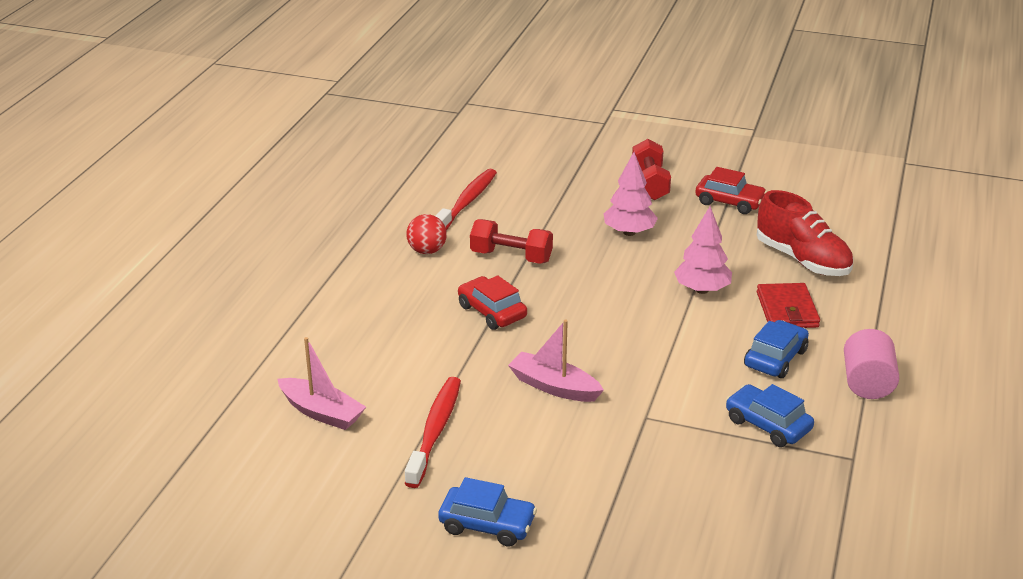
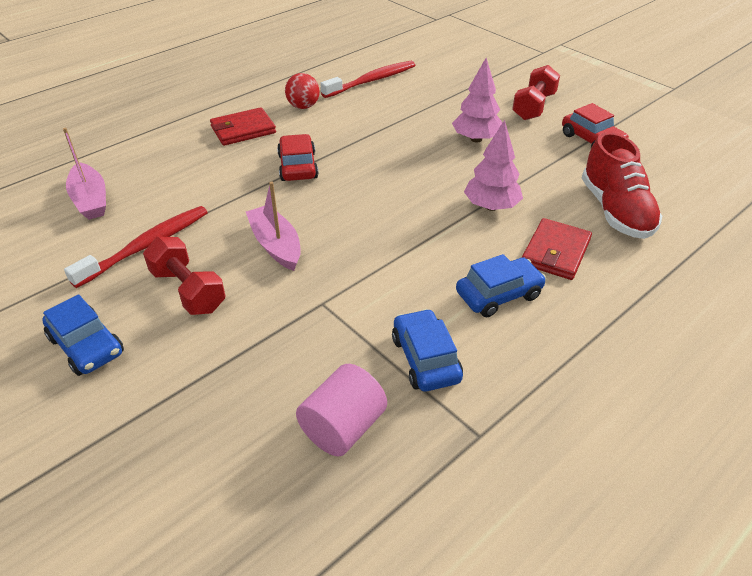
camera: 30 degrees right, 10 degrees up
red dumbbell [470,219,553,264] -> red dumbbell moved to [143,237,225,315]
pink cylinder [844,329,899,399] -> pink cylinder moved to [296,364,387,457]
none -> red wallet [210,107,276,146]

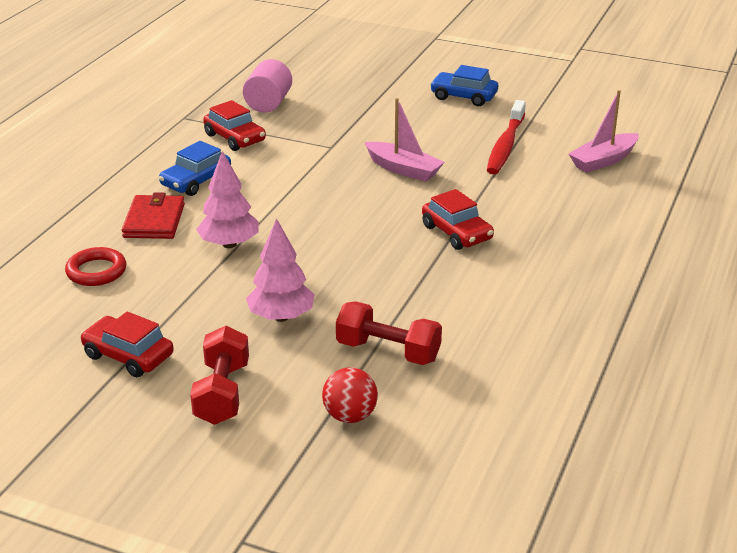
camera: 155 degrees right, 10 degrees down
pink boat [63,128,106,220] -> pink boat turned 75 degrees counterclockwise [569,90,639,173]
red dumbbell [143,237,225,315] -> red dumbbell moved to [336,301,442,365]
red wallet [210,107,276,146] -> none
red ball [285,73,320,109] -> red ball moved to [322,367,378,423]
red toothbrush [320,61,415,98] -> none
blue car [392,309,463,391] -> red car [203,100,266,151]
red shoe [582,132,663,239] -> red ring [65,247,126,286]

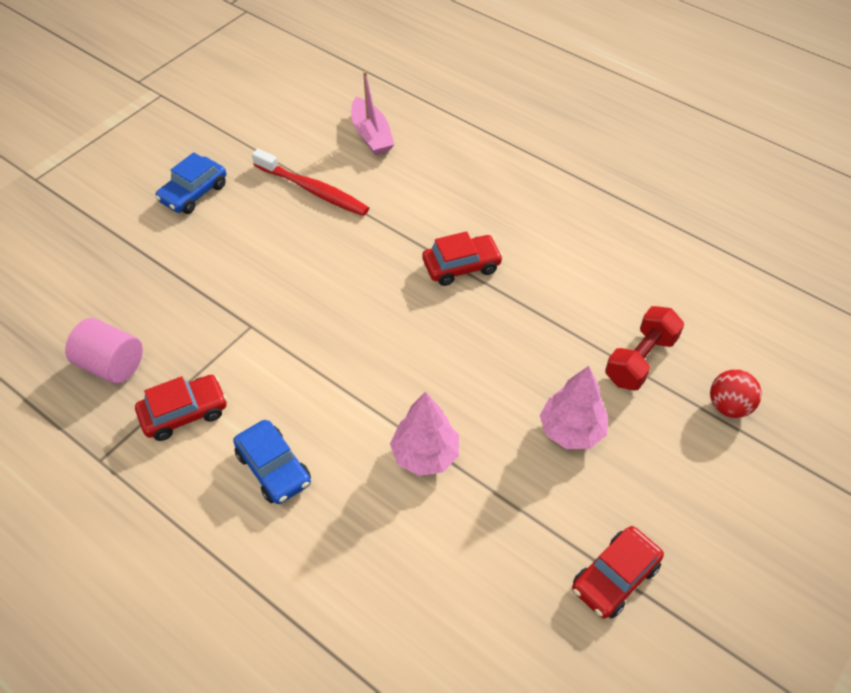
camera: 75 degrees left, 20 degrees up
red ring [65,247,126,286] -> none
red wallet [122,192,185,239] -> none
red dumbbell [190,326,249,425] -> none
pink boat [365,98,445,181] -> none

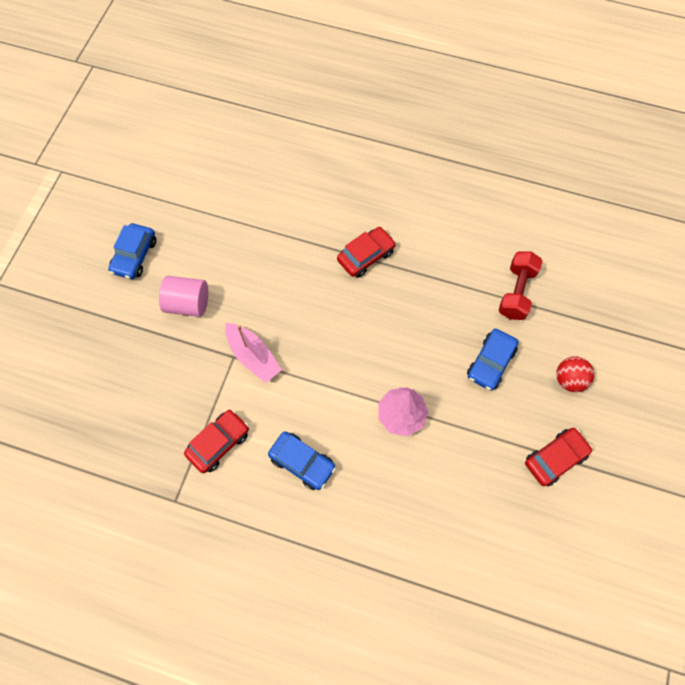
camera: 20 degrees left, 15 degrees up
pink cylinder [65,318,143,384] -> pink cylinder moved to [159,276,208,317]
red toothbrush [252,149,369,216] -> none
pink boat [351,71,395,156] -> pink boat moved to [225,323,282,383]
pink tree [540,366,608,449] -> blue car [467,329,518,391]
red car [572,526,664,619] -> red car turned 150 degrees counterclockwise [525,428,593,486]
red ball [710,369,762,418] -> red ball moved to [556,356,594,392]

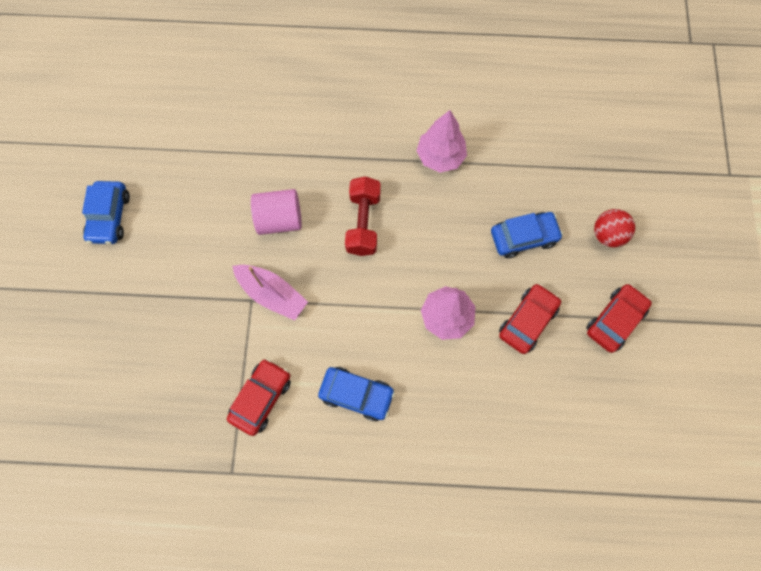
camera: 15 degrees left, 5 degrees up
pink cylinder [159,276,208,317] -> pink cylinder moved to [251,189,302,235]
red car [337,227,396,278] -> red car moved to [499,284,561,354]
blue car [467,329,518,391] -> blue car turned 120 degrees counterclockwise [491,212,563,258]
red dumbbell [498,251,543,320] -> red dumbbell moved to [345,176,381,256]
none -> pink tree [416,110,467,173]

